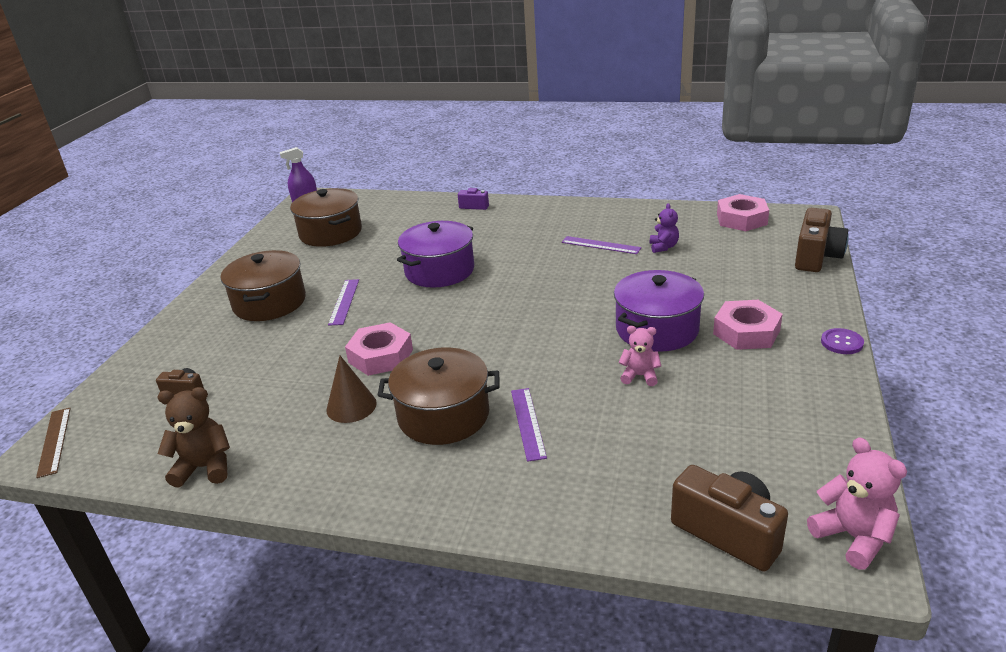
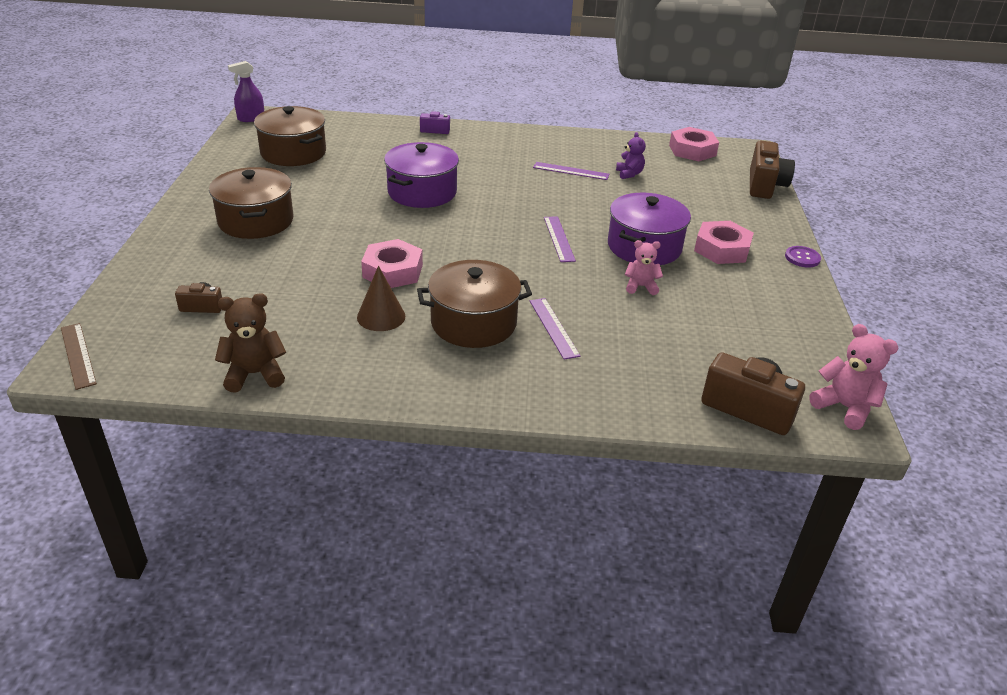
camera: 15 degrees left, 5 degrees up
purple ruler [328,279,359,326] -> purple ruler moved to [544,216,576,262]

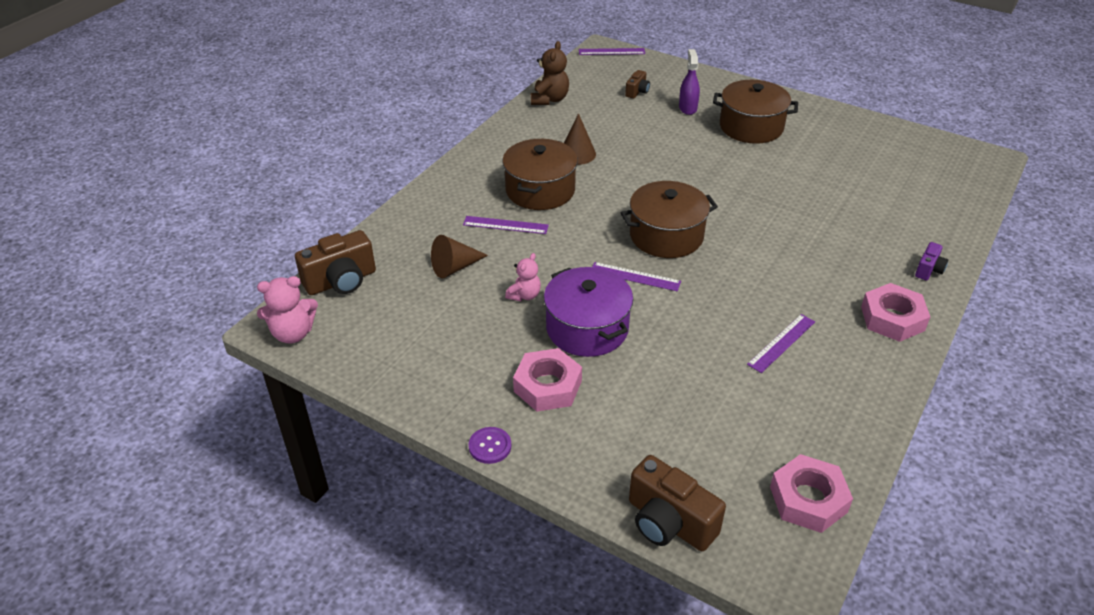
camera: 120 degrees right, 5 degrees up
brown ruler [61,323,97,390] -> purple ruler [579,48,645,55]
purple spray bottle [228,61,264,122] -> purple spray bottle moved to [679,49,700,115]
brown pot [254,106,326,166] -> brown pot moved to [621,181,718,258]
pink nut [361,239,423,288] -> pink nut moved to [861,283,930,342]
purple pot [384,142,459,208] -> none
purple teddy bear [616,132,646,179] -> none
none -> brown cone [431,235,488,278]

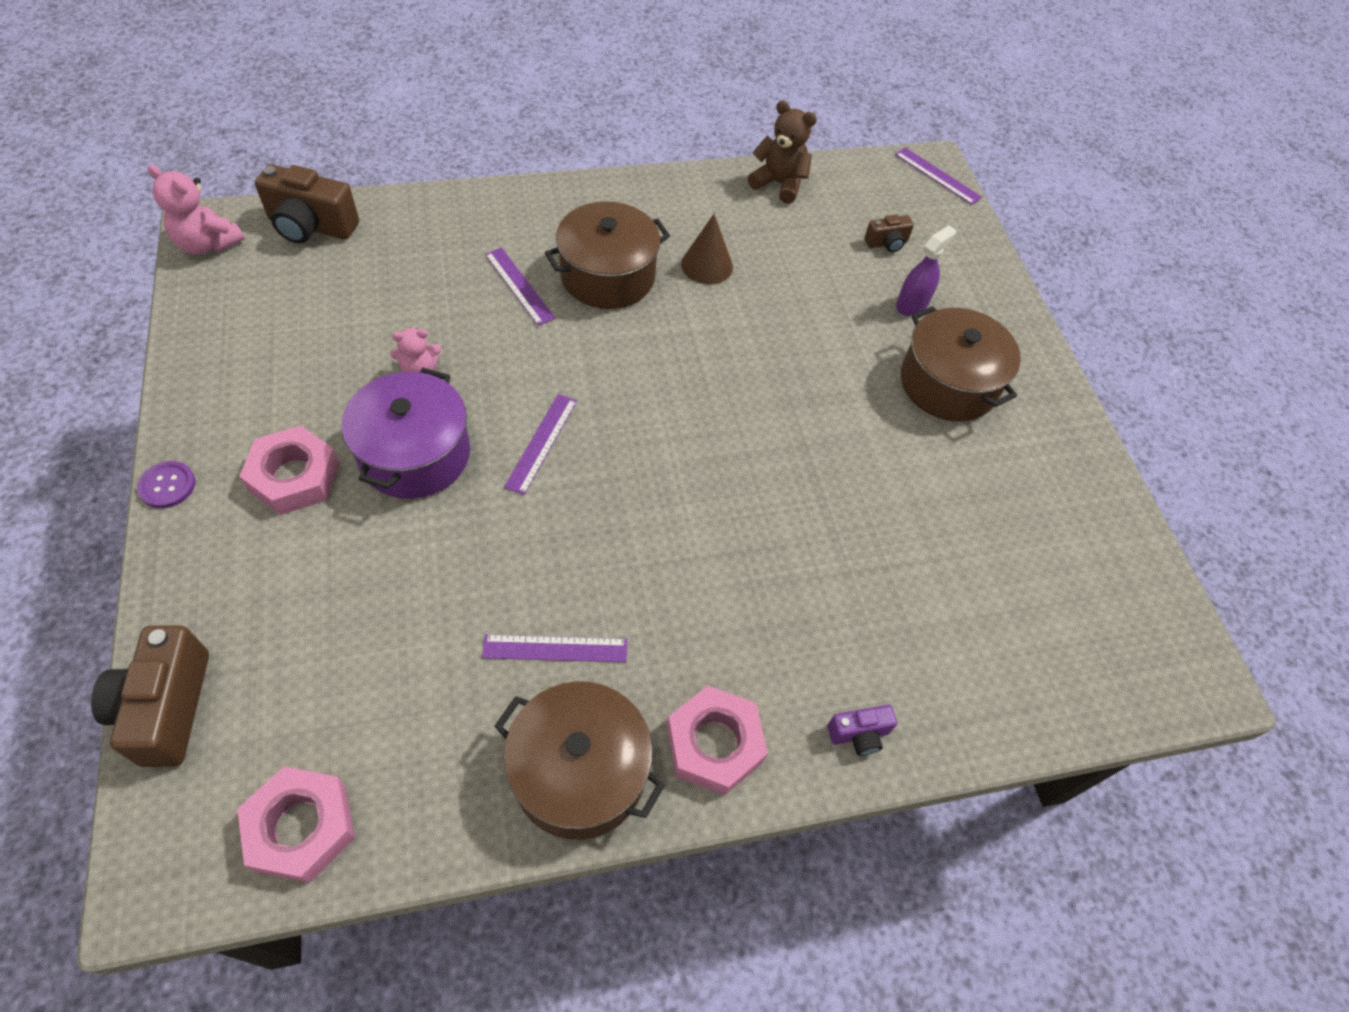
camera: 40 degrees right, 15 degrees up
brown cone [431,235,488,278] -> none
brown teddy bear [531,41,569,105] -> brown teddy bear turned 120 degrees counterclockwise [748,100,817,204]
purple ruler [592,262,681,291] -> purple ruler turned 45 degrees clockwise [504,394,577,495]
brown pot [621,181,718,258] -> brown pot moved to [495,681,665,840]

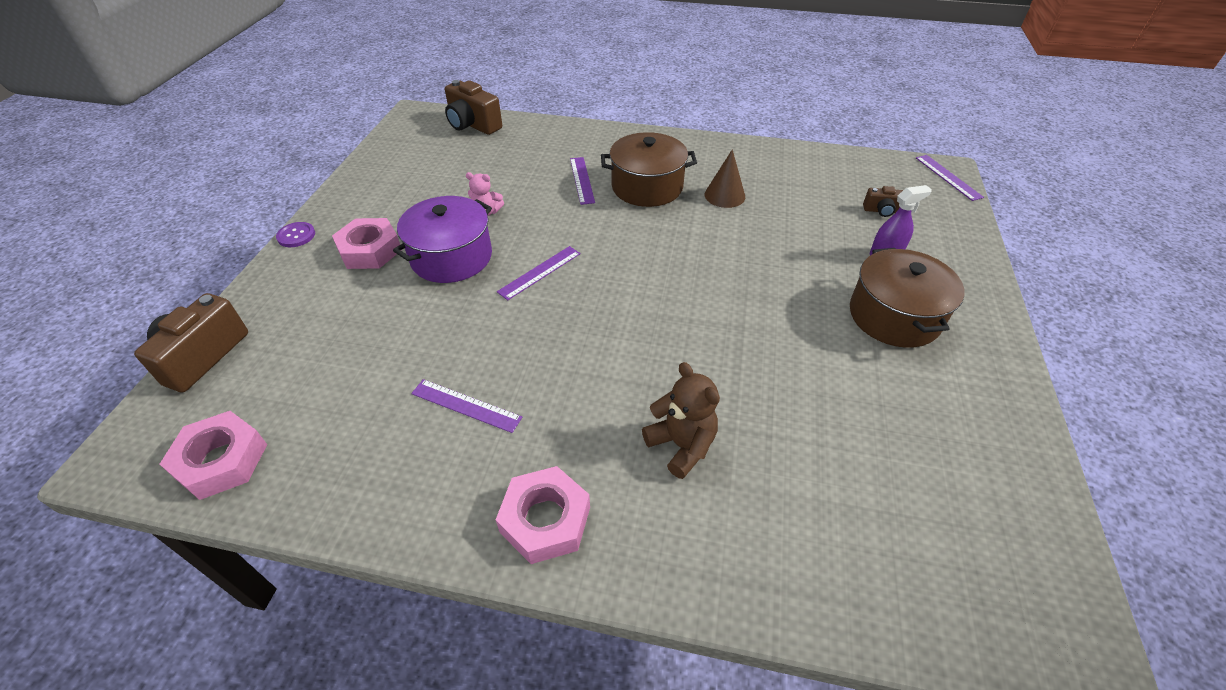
camera: 30 degrees right, 10 degrees down
pink teddy bear [147,164,245,254] -> none
brown pot [495,681,665,840] -> none
brown teddy bear [748,100,817,204] -> brown teddy bear moved to [642,362,720,479]
purple camera [827,705,897,756] -> none

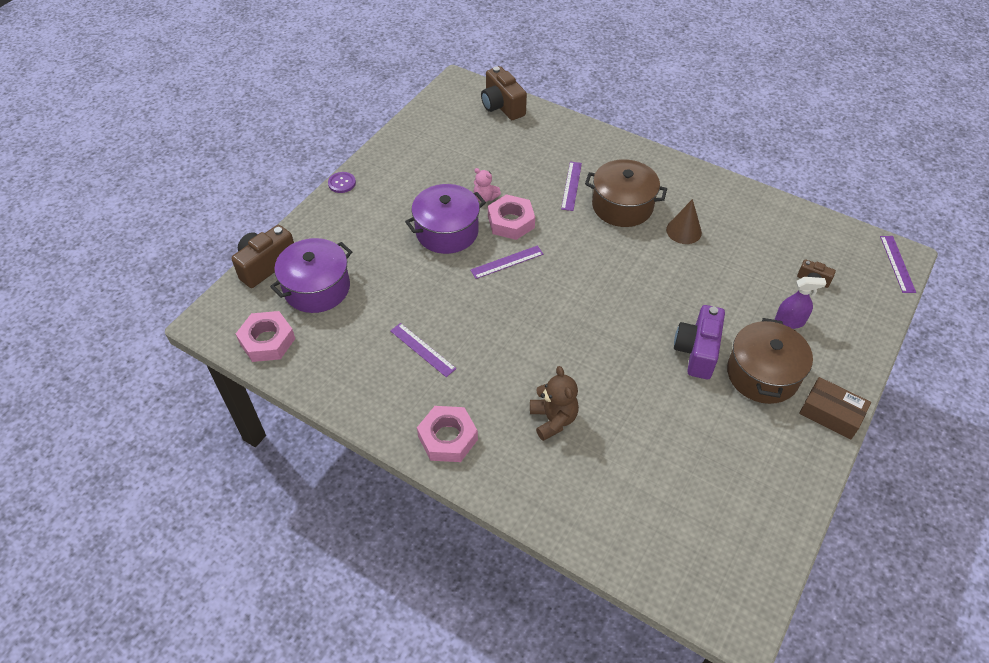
camera: 20 degrees right, 5 degrees up
pink nut [332,218,400,269] -> pink nut moved to [488,194,535,240]
none -> purple pot [270,238,352,313]
none -> purple camera [674,305,725,379]
none -> brown box [799,377,871,439]

